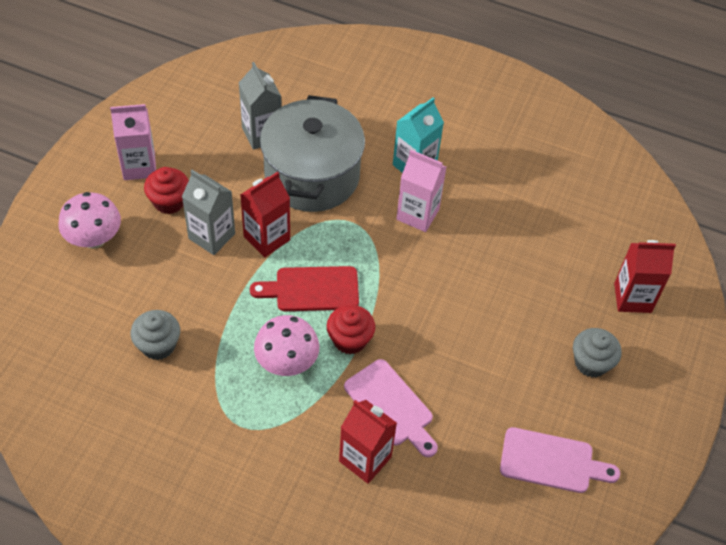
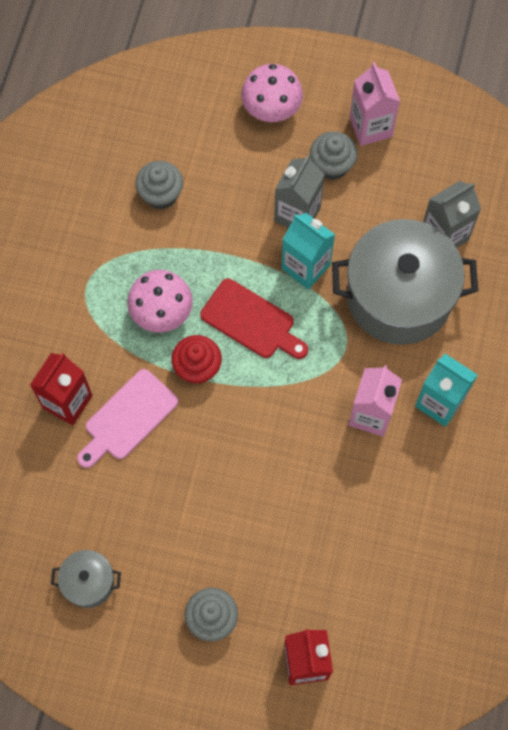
camera: 85 degrees right, 15 degrees up
red cupcake [144,167,189,214] -> grey cupcake [310,131,357,180]
red carton [240,172,290,257] -> turquoise carton [281,213,335,290]
red cutting board [250,266,359,311] -> red cutting board turned 135 degrees clockwise [200,279,308,359]
pink cutting board [500,427,620,493] -> grey pot [51,550,121,608]

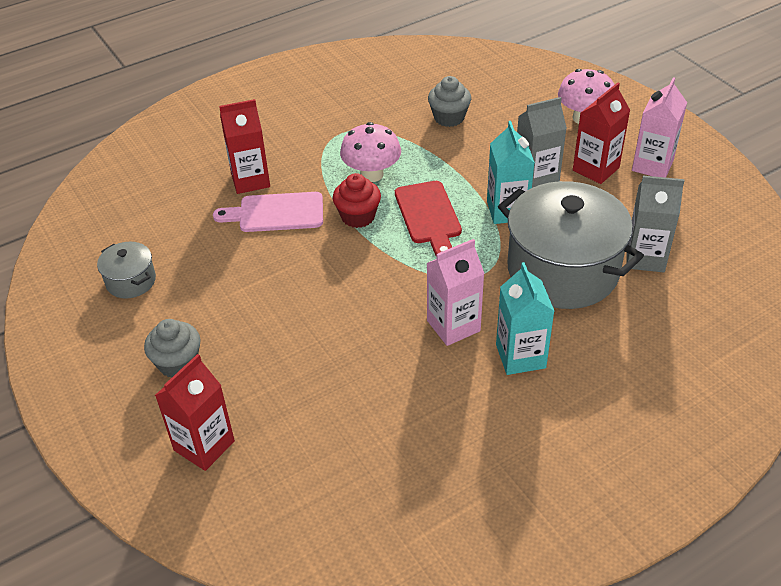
camera: 45 degrees right, 25 degrees down
grey cupcake [310,131,357,180] -> red carton [573,83,630,184]

